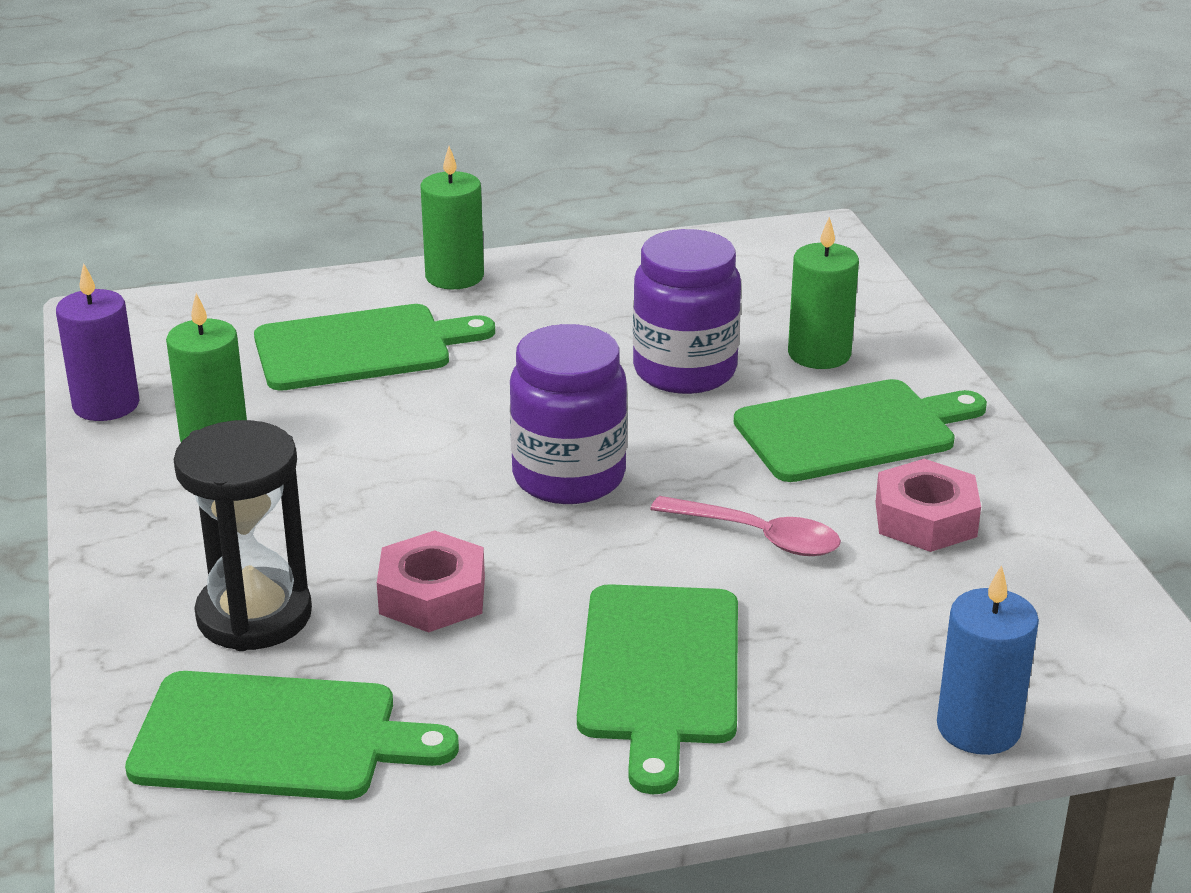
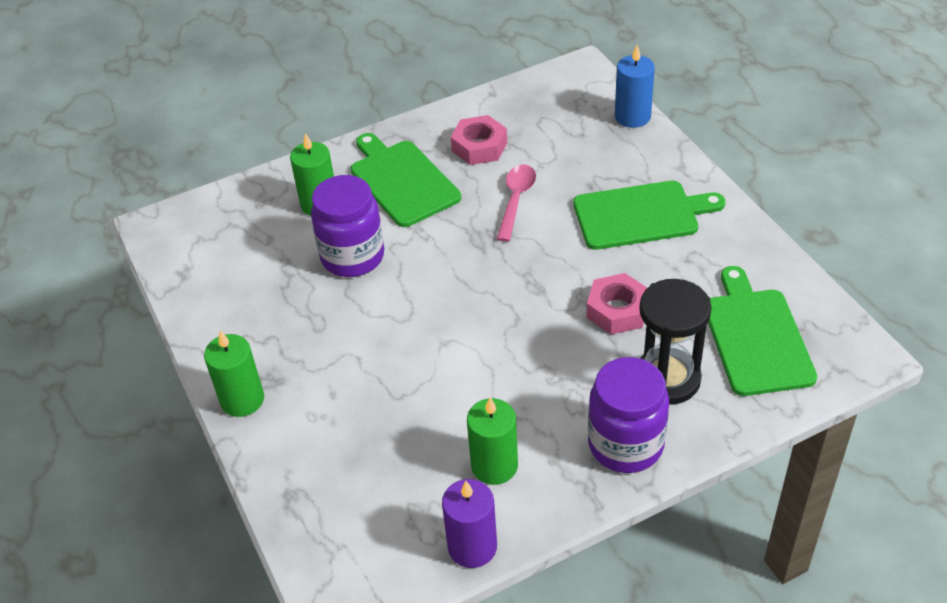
camera: 100 degrees left, 15 degrees up
green cutting board [254,304,495,391] -> none
purple jar [510,324,627,504] -> purple jar moved to [588,357,669,473]

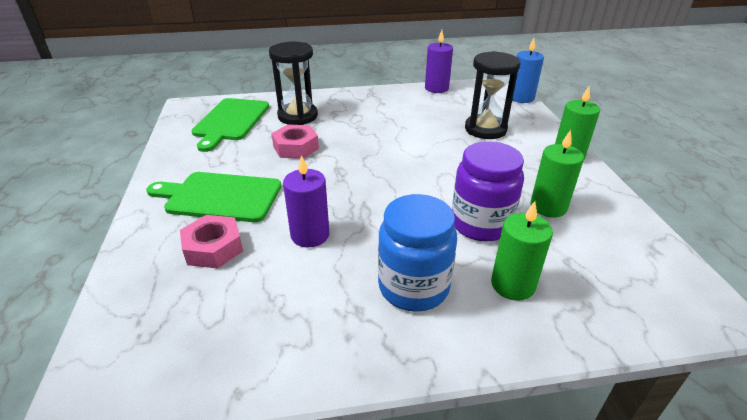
camera: 165 degrees left, 10 degrees down
green cutting board [351,133,461,227] -> blue jar [378,194,457,312]
pink nut [451,115,507,165] -> pink nut moved to [180,215,243,269]
green candle [467,397,518,485] -> green candle moved to [530,130,584,218]
pink spoon [497,165,536,242] -> purple candle [283,155,329,247]
purple jar [588,357,669,473] -> none
blue candle [615,45,655,128] -> blue candle moved to [512,38,544,103]
none -> black hourglass [465,51,521,139]

